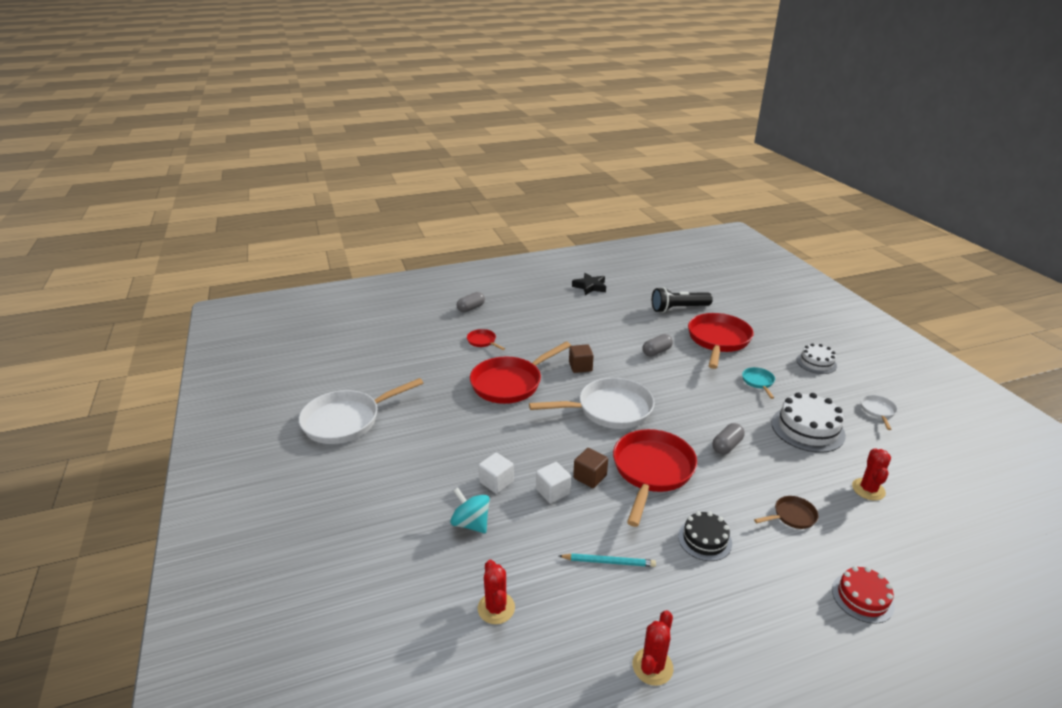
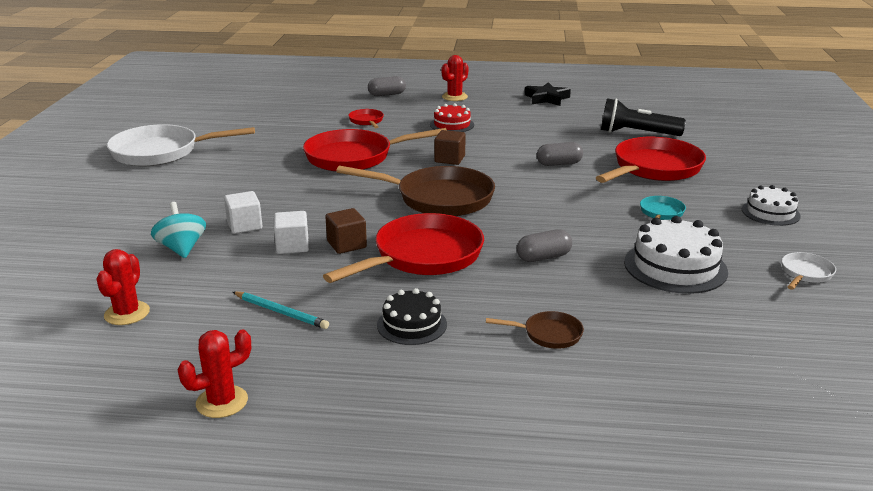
camera: 25 degrees right, 5 degrees down
white pan [529,378,655,429] -> brown pan [336,166,495,216]
red cake [832,566,895,624] -> red cake moved to [430,103,474,132]
red cactus [852,448,891,501] -> red cactus moved to [441,55,469,101]

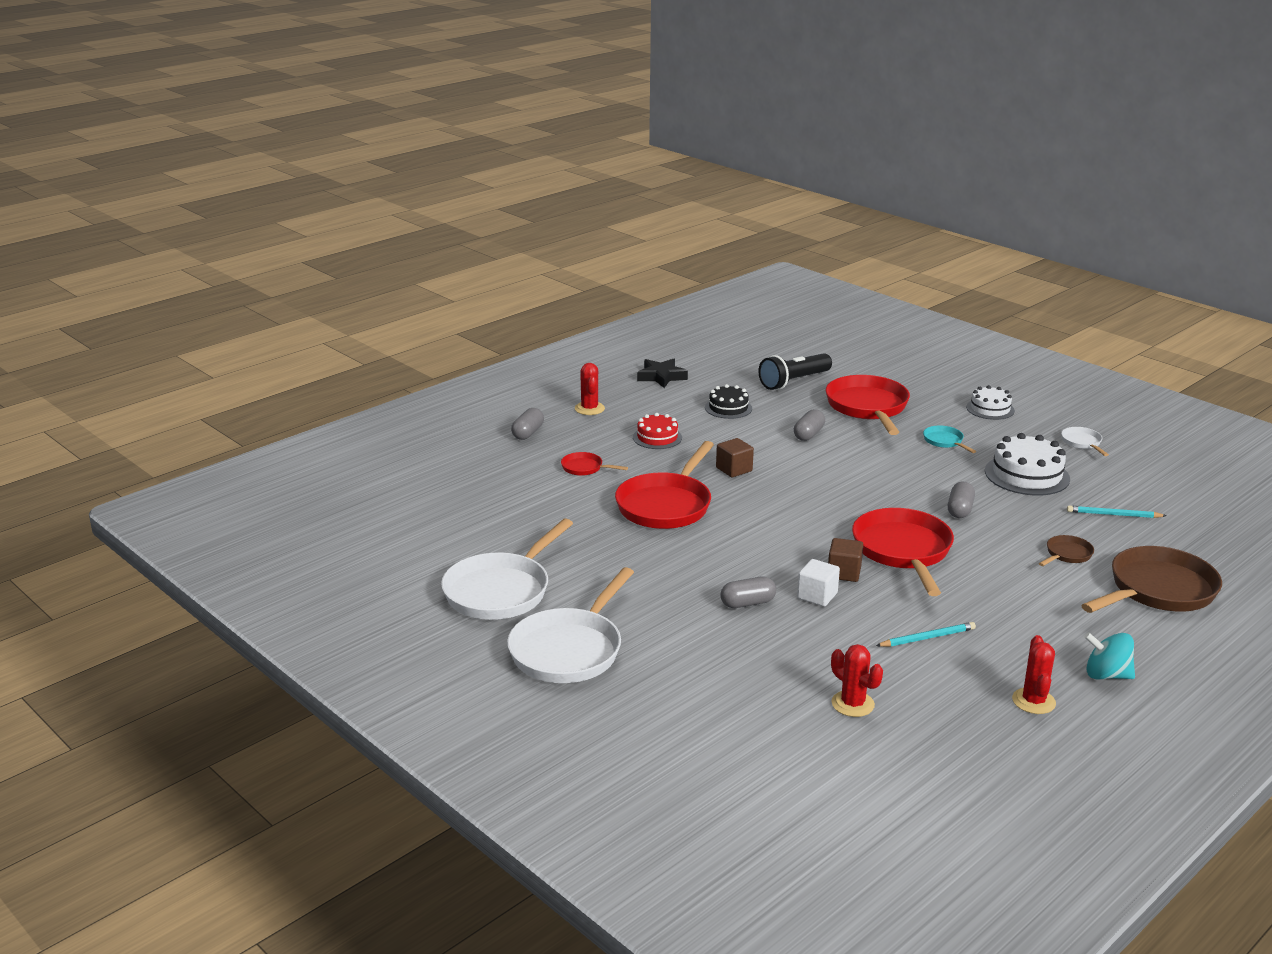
camera: 50 degrees left, 0 degrees up
turquoise spinning top [151,202,206,258] -> turquoise spinning top moved to [1084,632,1135,679]
white cube [224,191,262,234] -> grey capsule [720,576,776,608]
brown pan [336,166,495,216] -> brown pan moved to [1081,546,1222,613]
black cake [377,288,447,345] -> black cake moved to [705,384,752,419]
none -> white pan [507,567,634,683]
none -> turquoise pencil [1067,505,1166,518]

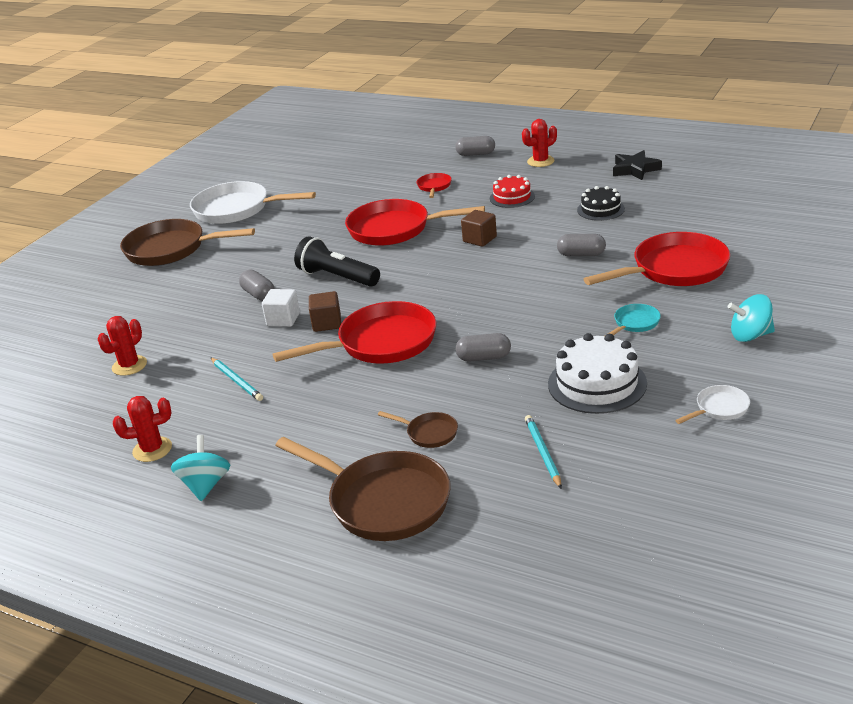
camera: 75 degrees right, 5 degrees up
white pan [507,567,634,683] -> brown pan [120,219,255,266]
black flashlight [758,353,832,390] -> black flashlight moved to [294,236,380,287]
white cake [966,385,1015,420] -> turquoise spinning top [728,294,775,342]

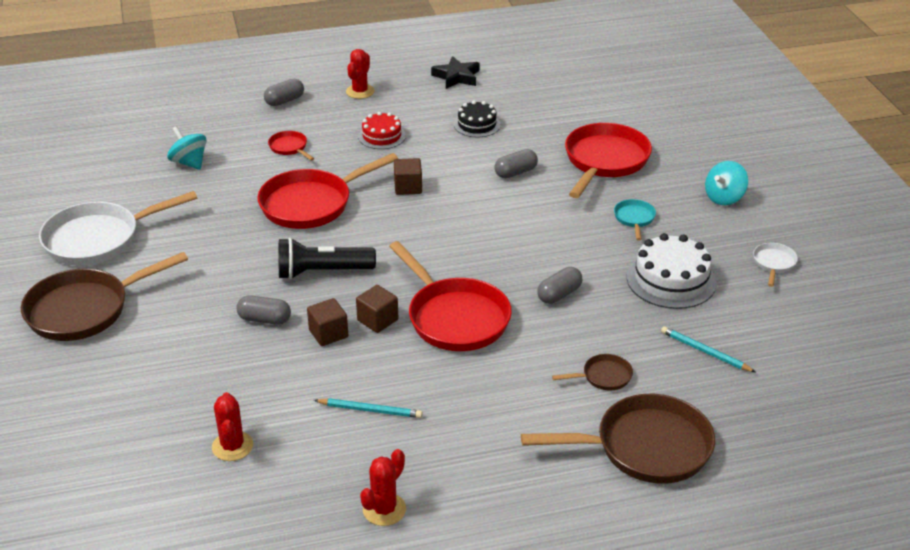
camera: 45 degrees left, 5 degrees up
turquoise spinning top [171,435,230,501] -> turquoise spinning top moved to [167,126,207,170]
white cube [262,289,300,327] -> brown cube [307,298,348,346]
red pan [273,301,436,364] -> red pan turned 120 degrees clockwise [389,241,512,351]

